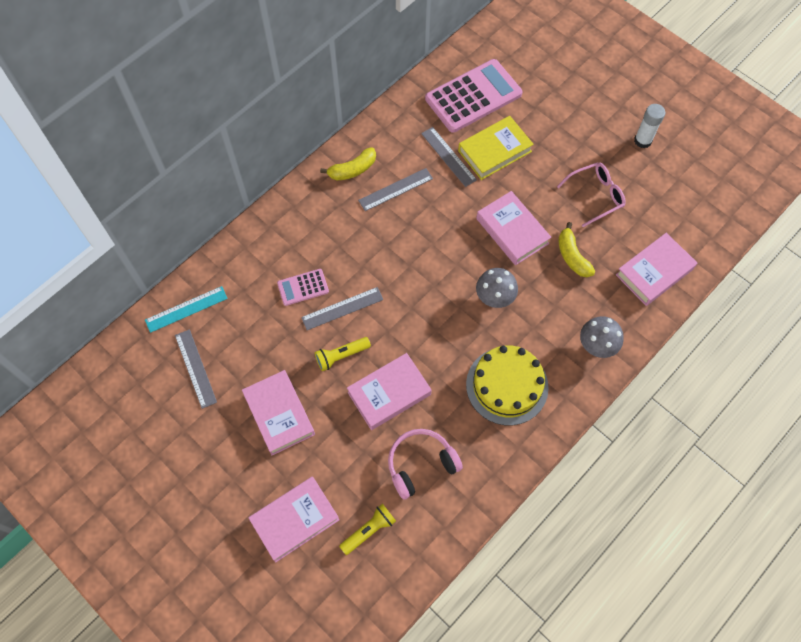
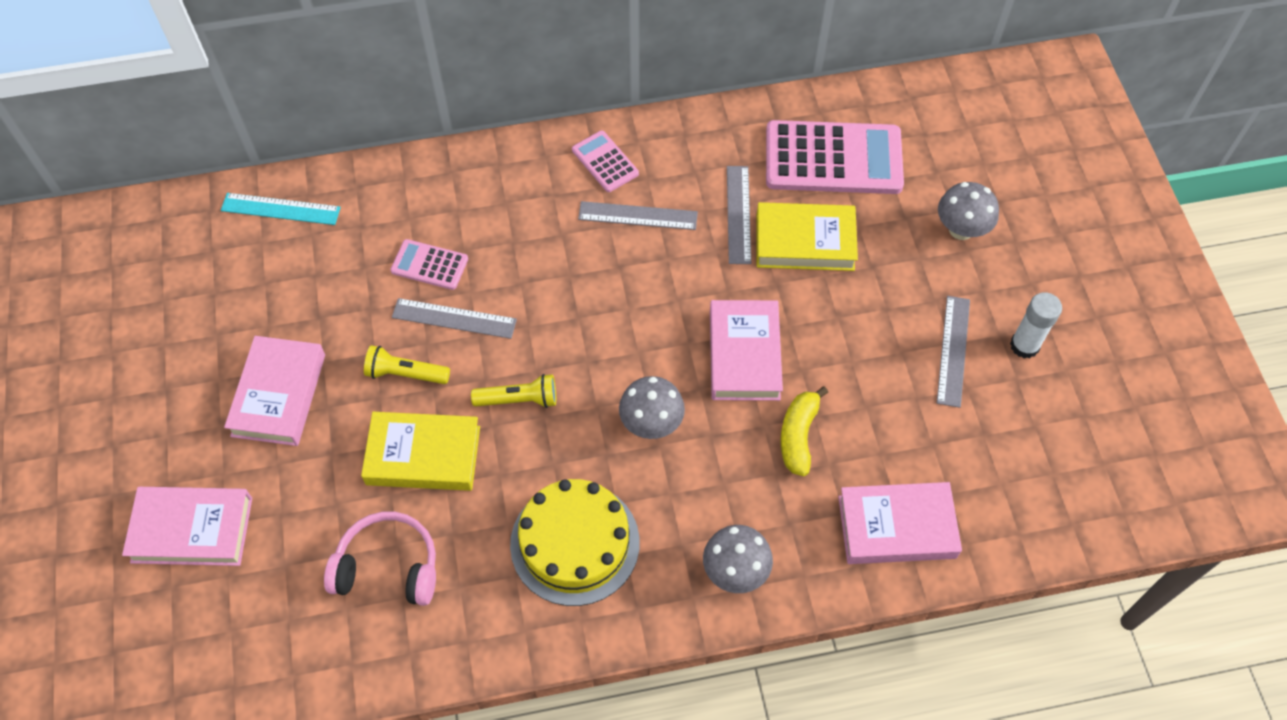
camera: 35 degrees right, 5 degrees down
grey ruler [175,329,217,409] -> grey ruler moved to [937,296,970,408]
yellow banana [320,147,376,180] -> pink calculator [572,130,639,192]
yellow flashlight [339,504,396,555] -> yellow flashlight moved to [471,374,556,408]
pink book [347,353,431,430] -> yellow book [361,412,480,491]
pink glasses [557,163,626,227] -> none
none -> grey mushroom [938,182,999,240]

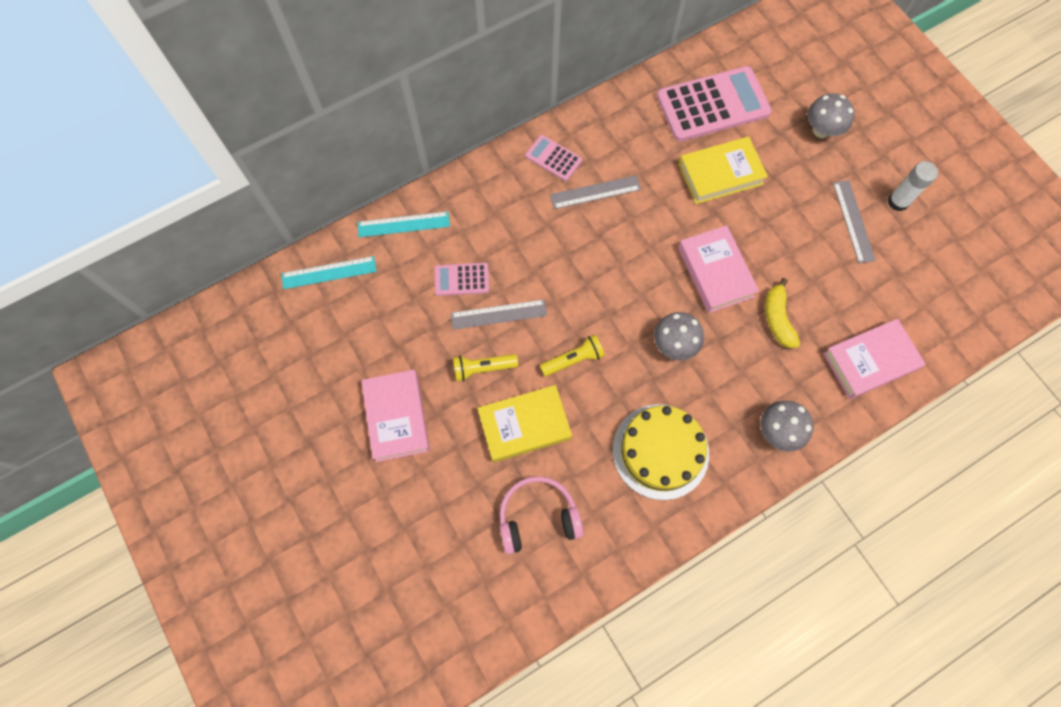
camera: 20 degrees left, 10 degrees up
pink book [122,487,252,566] -> none
grey ruler [727,166,751,264] -> none
none -> turquoise ruler [358,211,450,237]

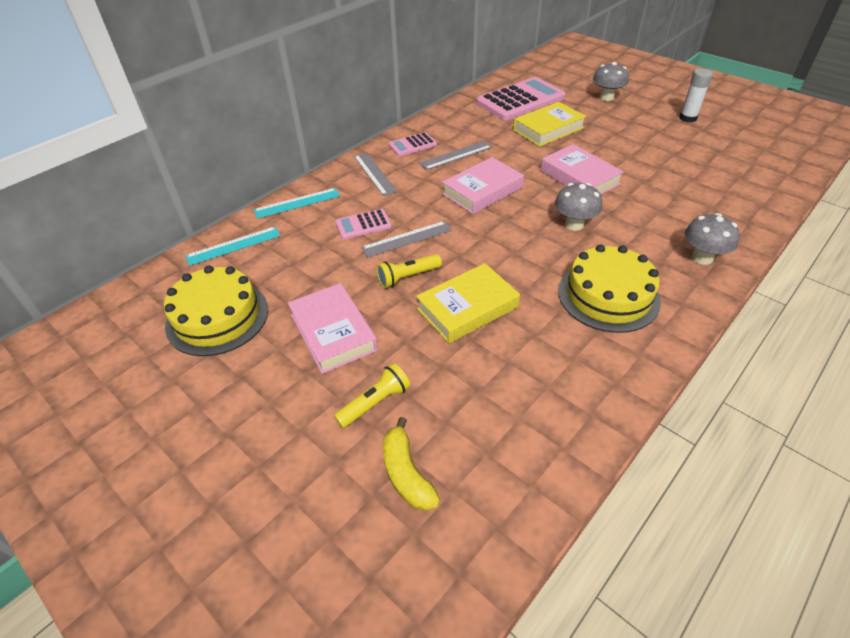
camera: 15 degrees left, 25 degrees down
pink headphones [499,476,583,554] -> none
pink calculator [525,135,582,181] -> pink calculator turned 45 degrees counterclockwise [388,132,437,156]
yellow flashlight [540,335,605,376] -> yellow flashlight moved to [334,363,411,428]
yellow banana [765,278,800,348] -> yellow banana moved to [383,417,440,511]
pink book [823,319,926,399] -> pink book moved to [442,157,524,214]
grey ruler [833,180,876,264] -> grey ruler moved to [354,153,397,196]
none -> yellow cake [164,266,268,356]

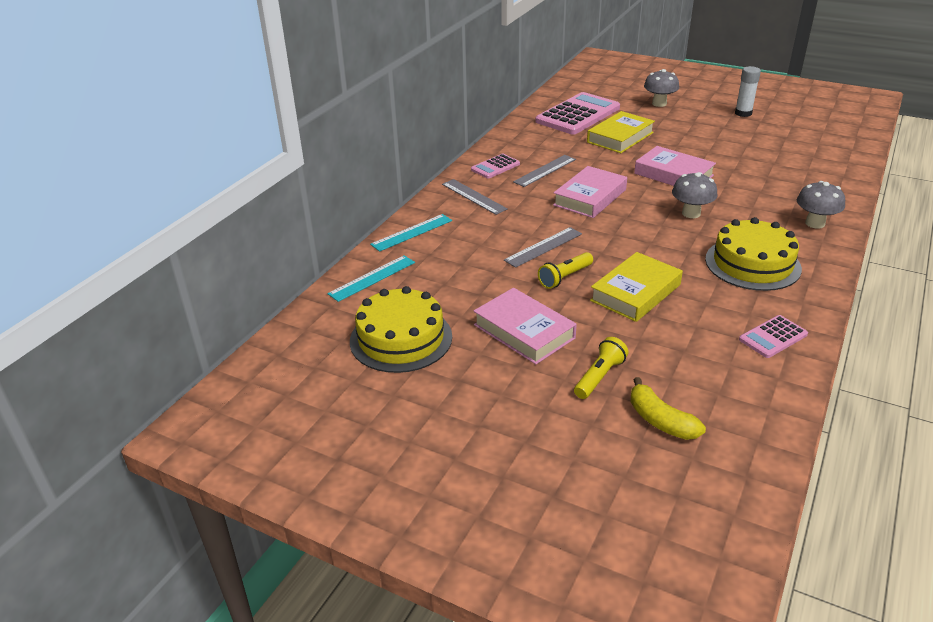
camera: 15 degrees left, 10 degrees down
pink calculator [335,209,392,239] -> pink calculator moved to [739,315,808,358]

